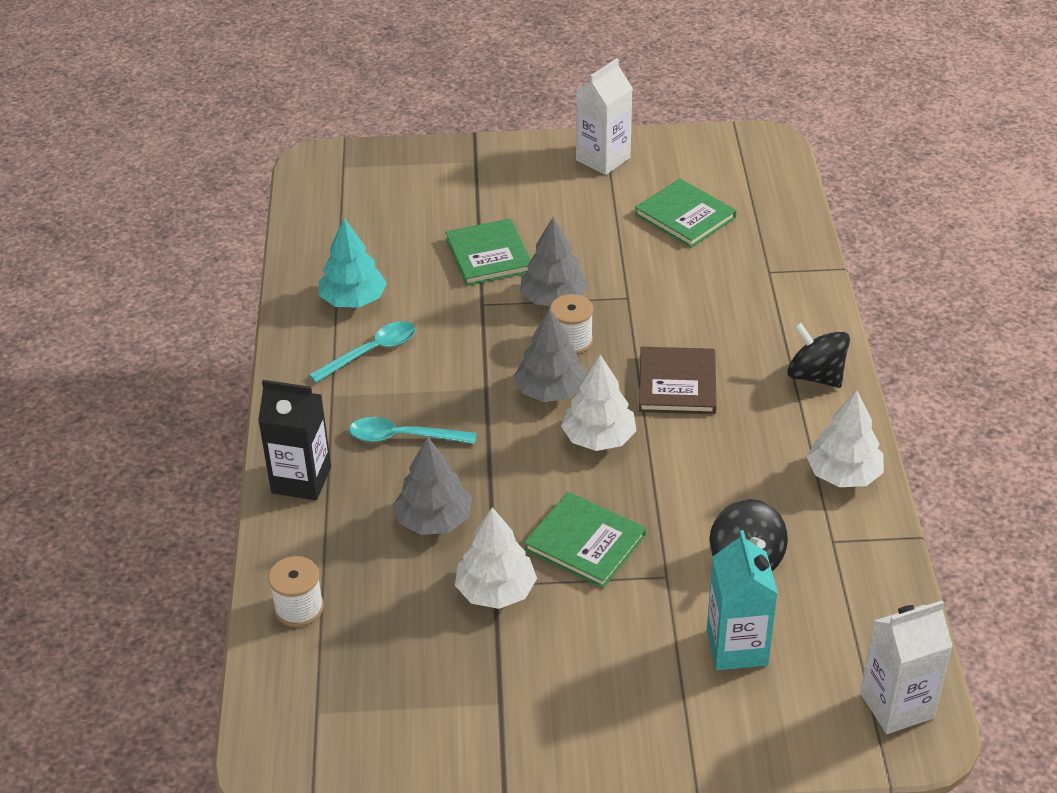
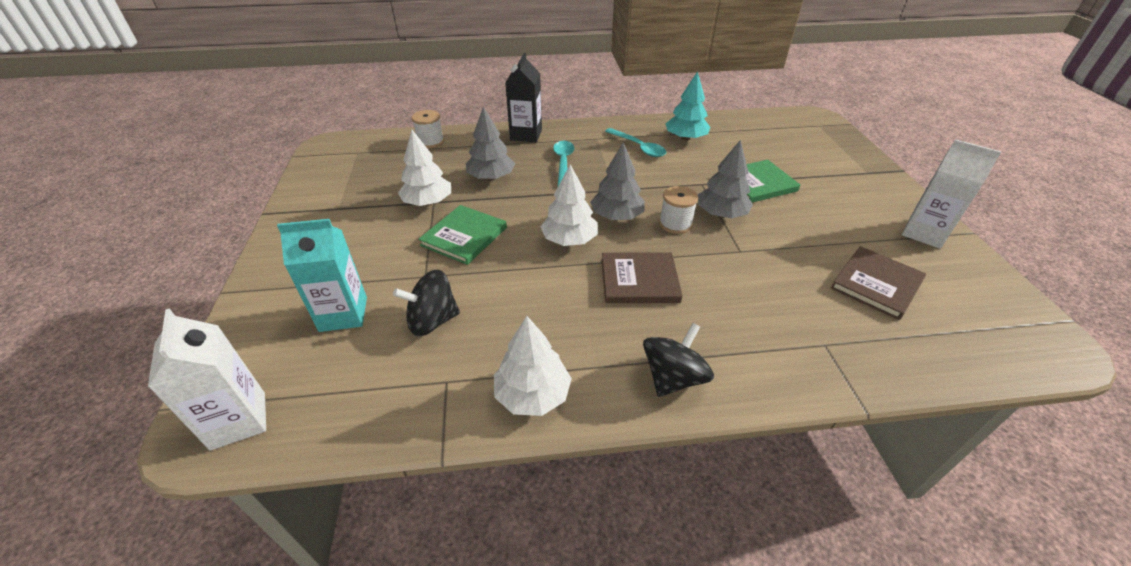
camera: 85 degrees right, 0 degrees up
green book [635,179,737,248] -> brown book [831,246,926,320]

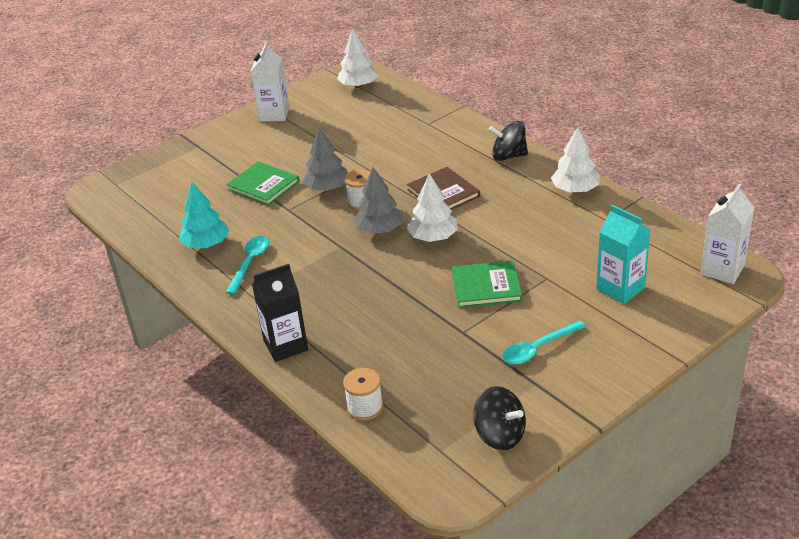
camera: 120 degrees left, 5 degrees down
black spinning top [393,270,460,336] -> black spinning top moved to [473,386,526,450]
white tree [398,130,451,206] -> white tree moved to [337,29,378,88]
grey tree [466,107,515,180] -> none
turquoise spoon [553,141,574,186] -> turquoise spoon moved to [503,320,586,364]
brown book [831,246,926,320] -> none

